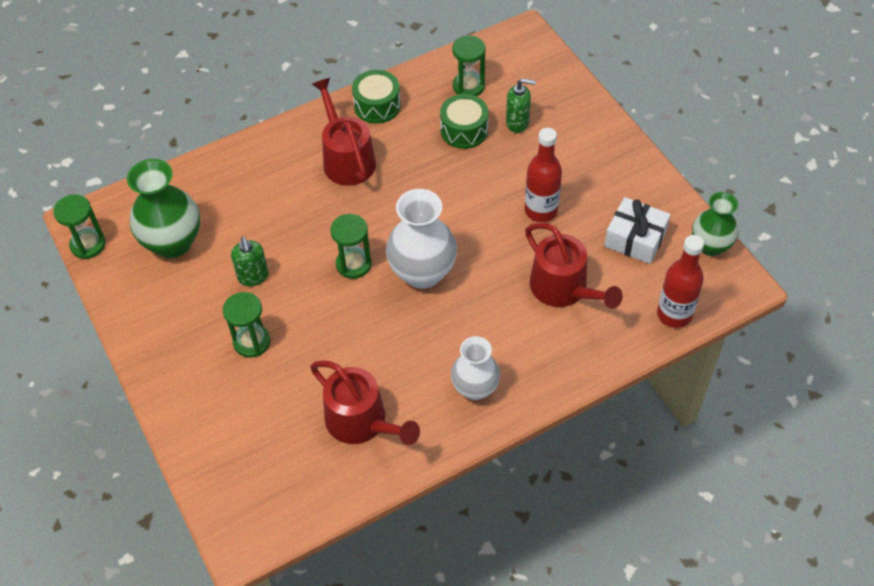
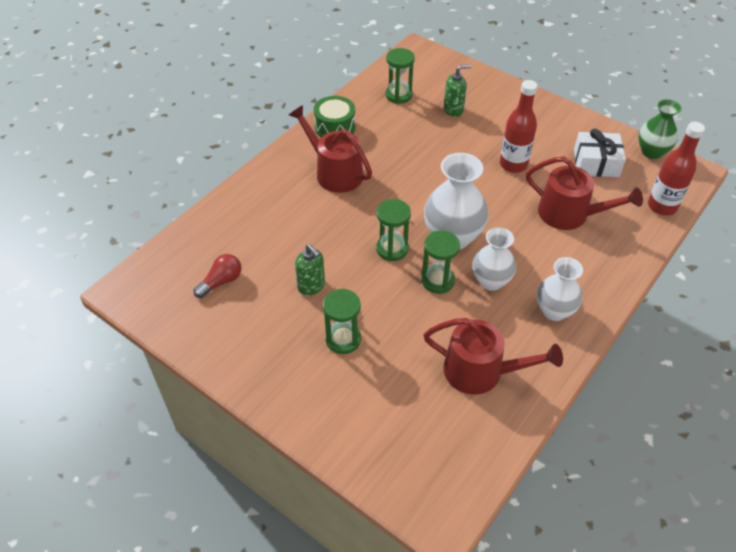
camera: 25 degrees left, 5 degrees down
green hourglass [53,194,106,259] -> green hourglass moved to [421,230,460,294]
green vase [127,159,200,258] -> red light bulb [194,254,241,298]
green drum [440,94,489,149] -> none
none -> white vase [472,227,516,291]

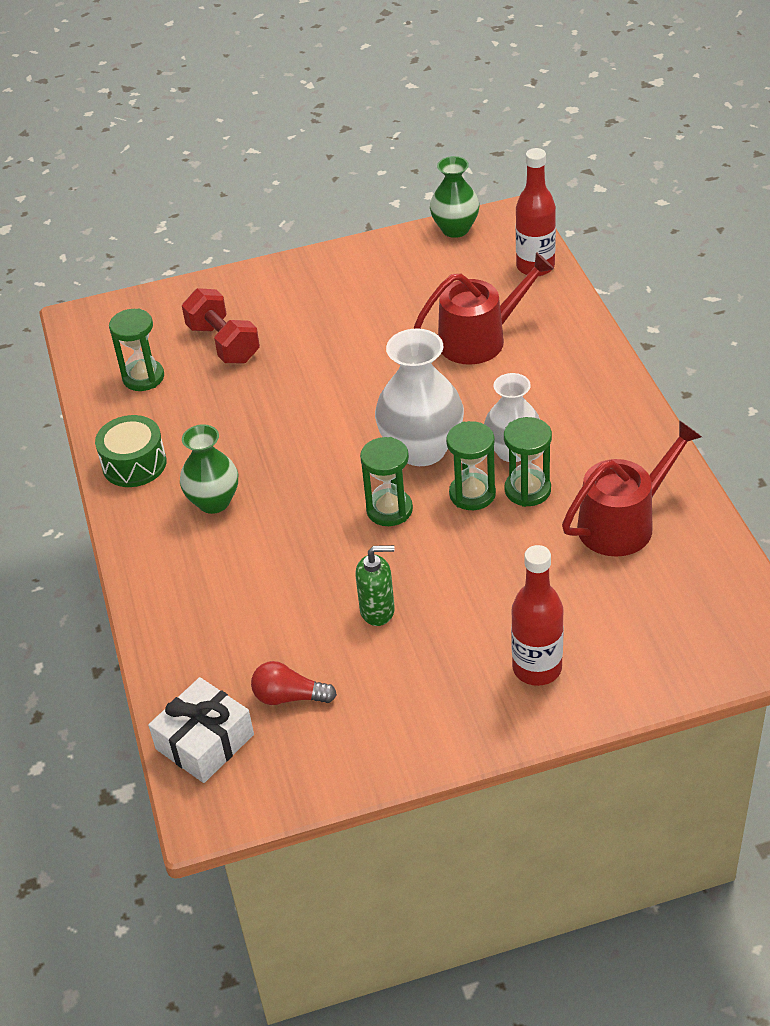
camera: 50 degrees left, 5 degrees down
red light bulb [194,254,241,298] -> red light bulb turned 75 degrees counterclockwise [251,661,337,705]
red watering can [289,105,372,193] -> green vase [180,424,238,514]
green hourglass [323,289,361,354] -> green hourglass moved to [504,417,552,507]
green soap dispenser [444,65,471,117] -> red dumbbell [182,288,260,364]
red bottle [500,80,537,173] -> red bottle moved to [511,545,564,686]
white vase [537,257,583,321] -> none
white gift [574,129,626,177] -> white gift moved to [148,677,254,783]

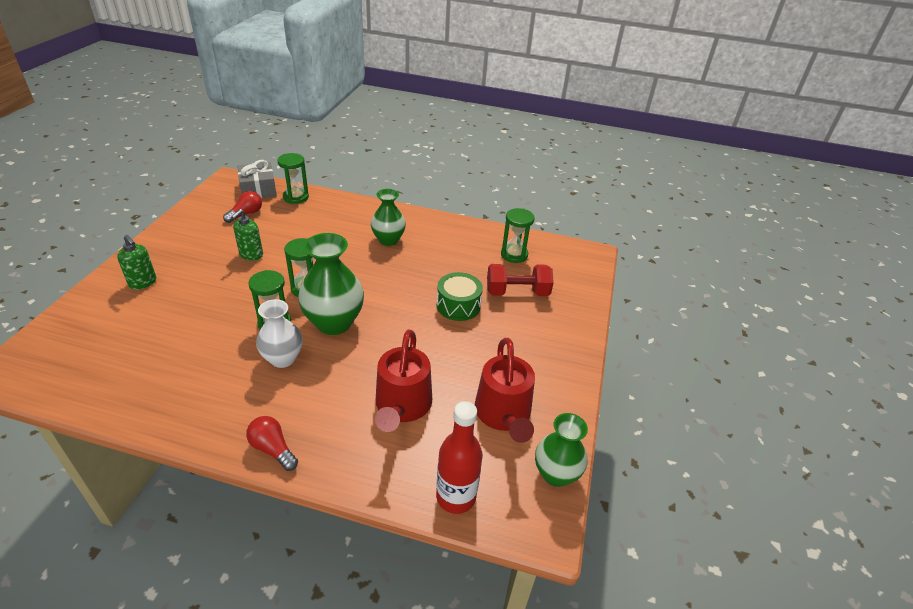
camera: 115 degrees right, 5 degrees down
green drum [95,415,167,487] -> green drum moved to [437,272,483,321]
white gift [148,677,254,783] -> grey gift [237,160,277,198]
white vase [375,328,464,466] -> green vase [298,233,364,335]
green hourglass [504,417,552,507] -> green hourglass moved to [277,153,309,204]
red bottle [511,545,564,686] -> green soap dispenser [117,235,156,290]
red watering can [562,420,702,557] -> red watering can moved to [475,338,535,443]
none -> red light bulb [246,416,298,471]

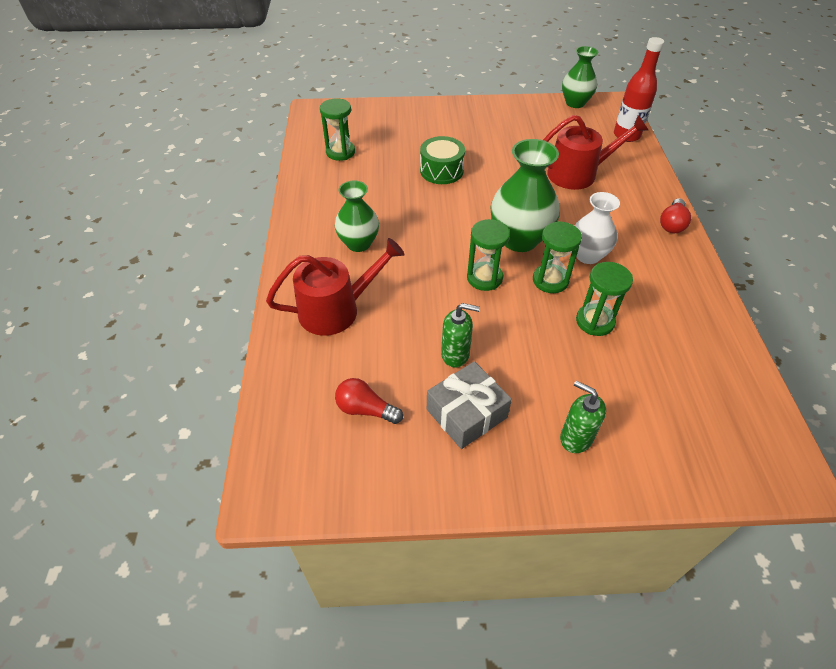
camera: 105 degrees left, 10 degrees up
green soap dispenser [117,235,156,290] -> green soap dispenser turned 75 degrees counterclockwise [560,380,606,453]
grey gift [237,160,277,198] -> grey gift moved to [427,361,512,449]
green hourglass [277,153,309,204] -> green hourglass moved to [576,262,633,336]
red watering can [475,338,535,443] -> red watering can moved to [266,238,405,336]
red dumbbell [487,264,554,296] -> none

